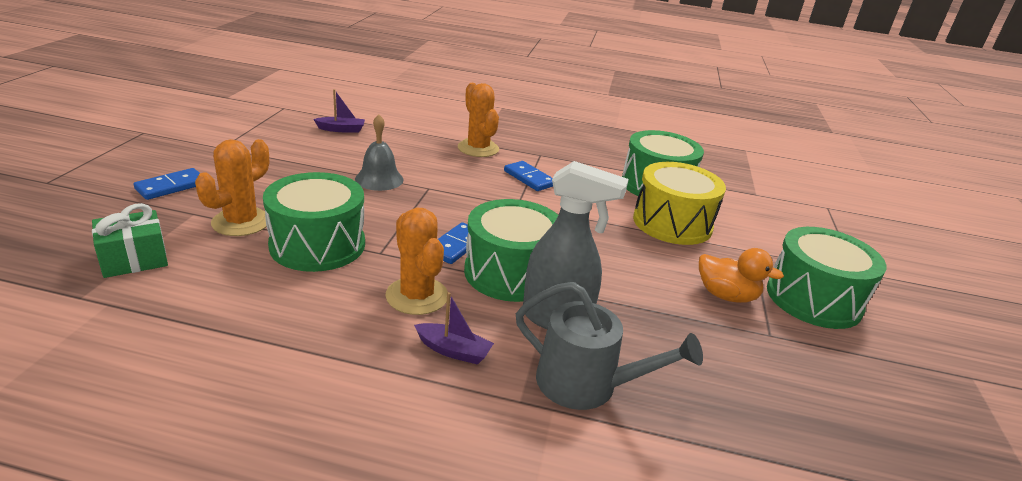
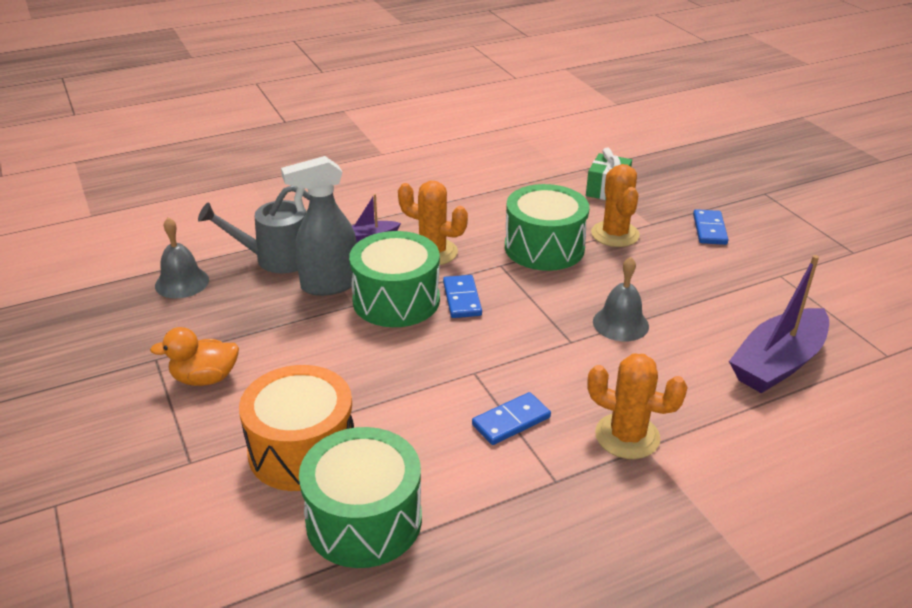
camera: 145 degrees right, 5 degrees up
purple boat [313,89,365,133] -> purple boat [729,255,829,393], size x2.07
blue domino [504,161,553,191] -> blue domino turned 45 degrees counterclockwise [472,392,551,445]
yellow drum [633,162,726,245] -> orange drum [239,365,354,491]
green drum [767,227,887,329] -> none
none -> grey bell [155,217,209,298]

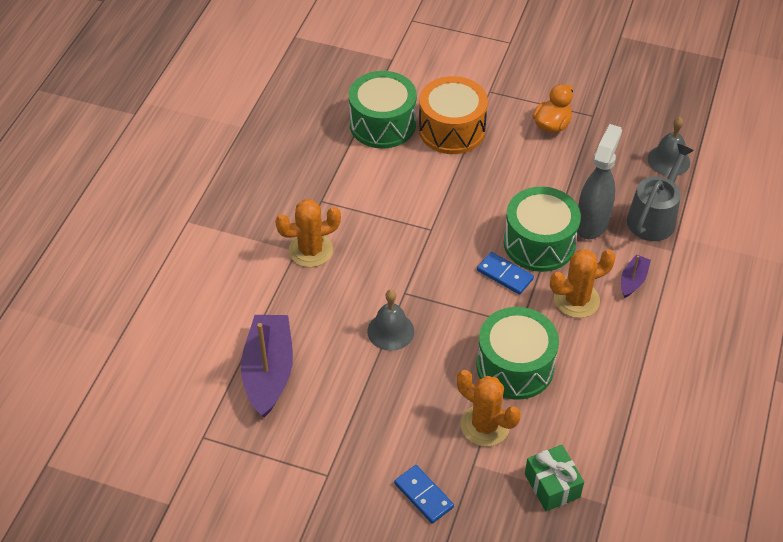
camera: 135 degrees right, 15 degrees up
blue domino [472,392,551,445] -> none

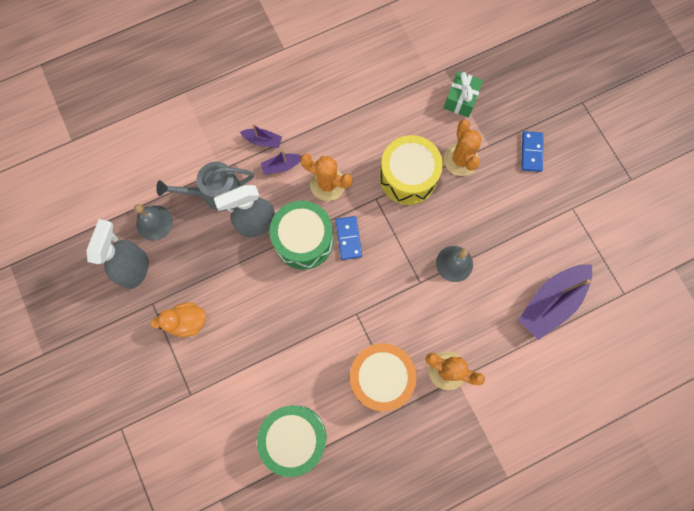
camera: 135 degrees left, 25 degrees up
orange drum [419,76,488,154] -> orange drum moved to [350,343,417,411]
green drum [477,307,559,400] -> yellow drum [379,135,443,205]
none -> grey spray bottle [86,219,149,289]
none -> purple boat [240,124,282,148]

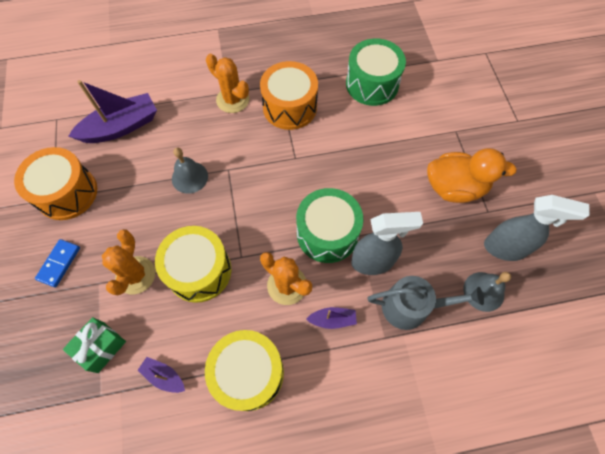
camera: 165 degrees left, 10 degrees down
grey spray bottle [86,219,149,289] -> grey spray bottle turned 105 degrees counterclockwise [484,195,590,261]
orange duck [150,303,206,337] -> orange duck [427,148,517,203], size x1.57
purple boat [240,124,282,148] -> purple boat moved to [138,357,185,393]
blue domino [335,216,362,260] -> none
none -> orange drum [14,147,97,220]
none -> yellow drum [205,330,284,411]

